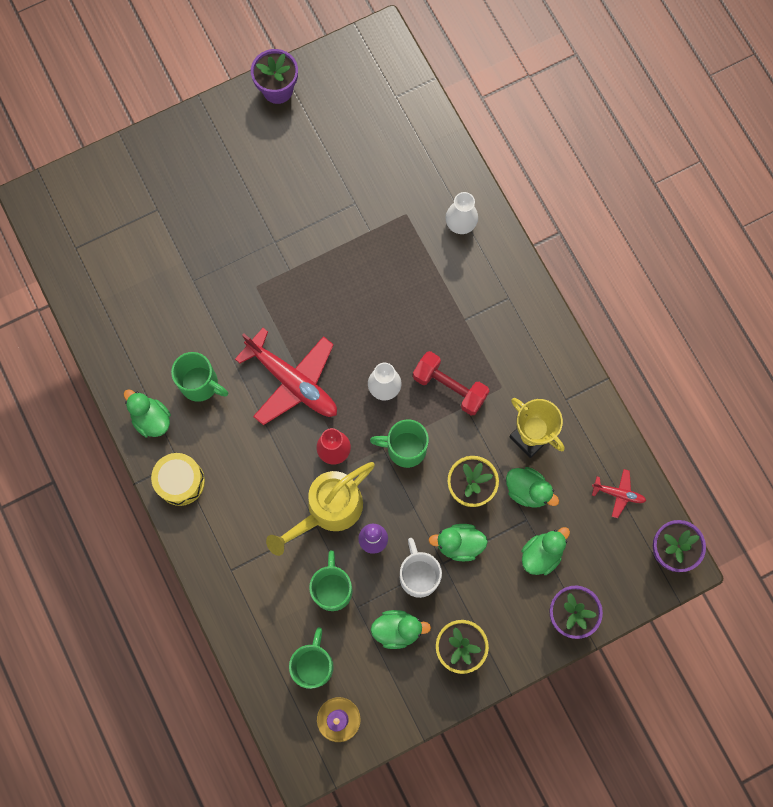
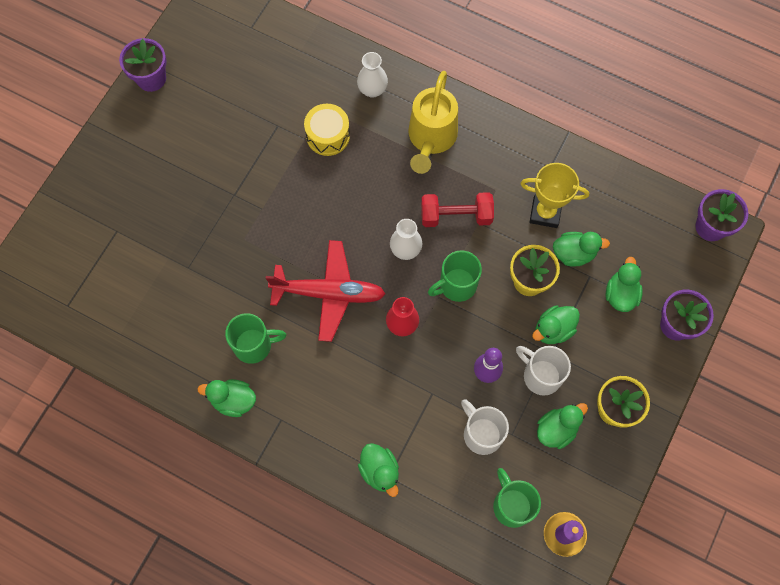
camera: 35 degrees left, 5 degrees down
yellow drum [151,453,205,506] -> yellow drum moved to [304,104,350,156]
yellow watering can [266,462,375,556] -> yellow watering can moved to [408,71,458,174]
green mug [309,550,353,611] -> white mug [461,400,509,455]
red plane [592,469,646,518] -> none
none -> green duck [358,443,399,497]

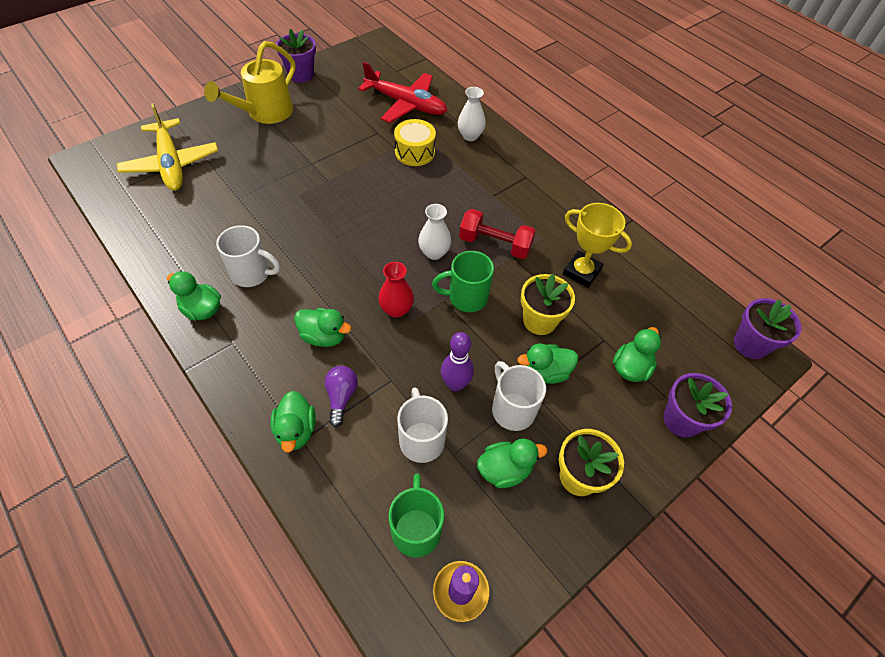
camera: 20 degrees right, 15 degrees down
green mug [225,313,286,364] -> white mug [216,225,280,287]
red plane [266,240,385,342] -> red plane moved to [358,62,447,123]
yellow watering can [408,71,458,174] -> yellow watering can moved to [204,41,295,124]
green duck [553,232,610,267] -> green duck moved to [294,308,351,347]
none -> yellow plane [117,103,218,191]
none -> purple light bulb [325,366,358,427]

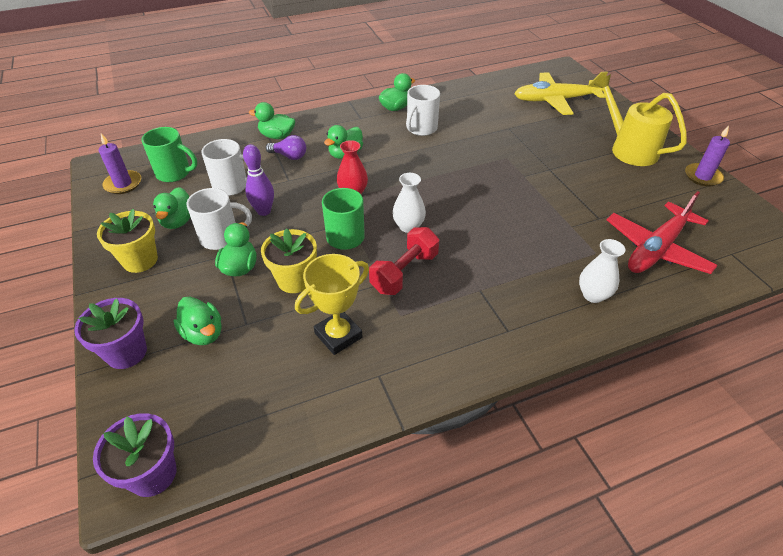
camera: 110 degrees right, 10 degrees down
purple flower pot [276,29,316,83] -> purple candle [685,126,730,187]
yellow drum [394,119,436,166] -> none

